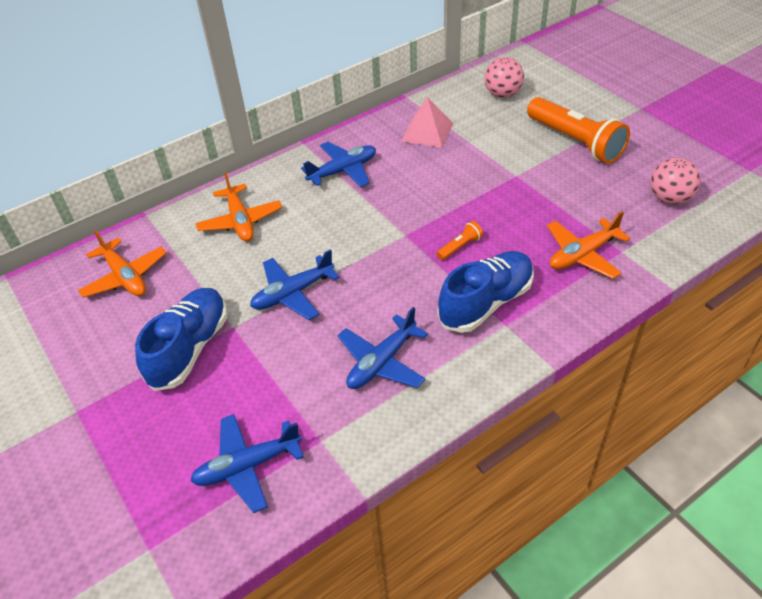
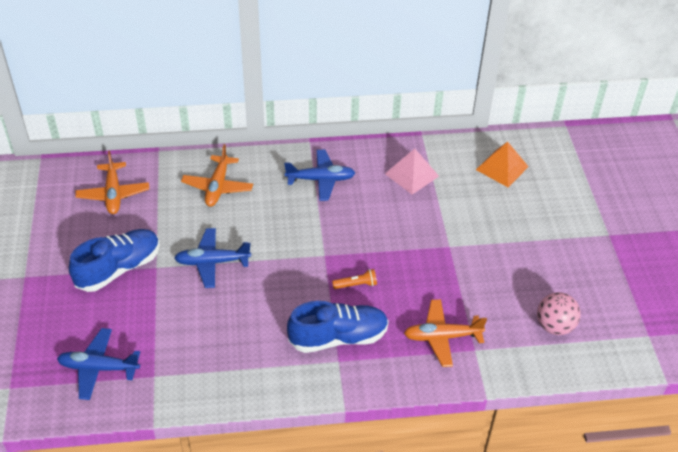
camera: 25 degrees right, 0 degrees up
blue plane [338,307,428,389] -> none
pink ball [484,57,524,98] -> orange pyramid [476,142,529,187]
orange flashlight [527,97,630,164] -> none

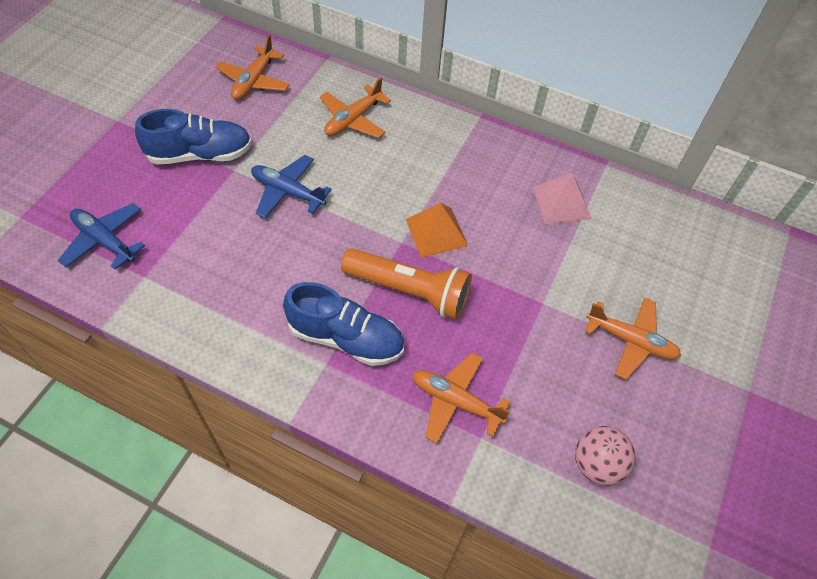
camera: 30 degrees right, 10 degrees up
blue plane [284,150,355,201] -> none
orange flashlight [332,269,377,289] -> orange flashlight [341,248,472,320], size x2.38
orange pyramid [476,142,529,187] -> orange pyramid moved to [406,203,468,258]
none -> orange plane [585,298,681,380]

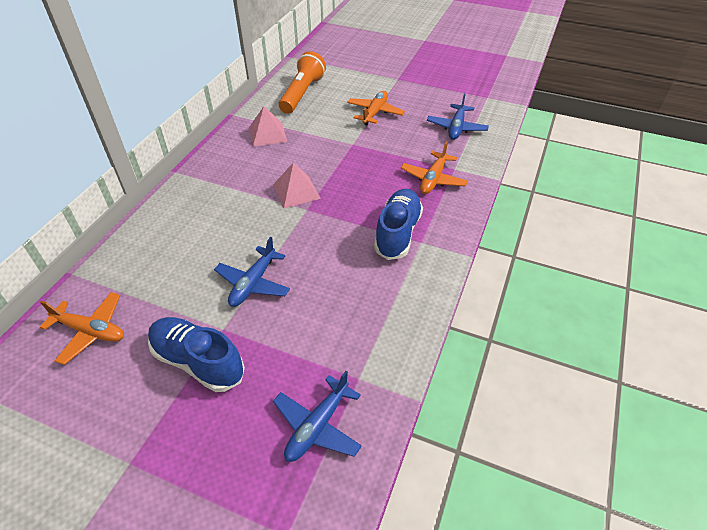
camera: 90 degrees left, 10 degrees down
blue shoe [135,109,252,165] -> blue shoe turned 45 degrees counterclockwise [148,317,245,392]
orange plane [320,77,391,138] -> none
orange flashlight [341,248,472,320] -> orange flashlight moved to [279,51,326,114]
orange pyramid [406,203,468,258] -> pink pyramid [273,162,321,208]
pink ball [575,426,636,486] -> blue plane [427,93,489,140]

